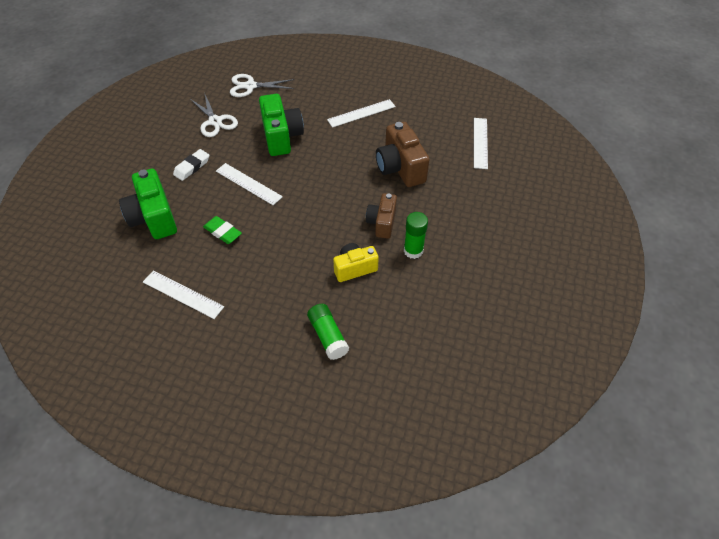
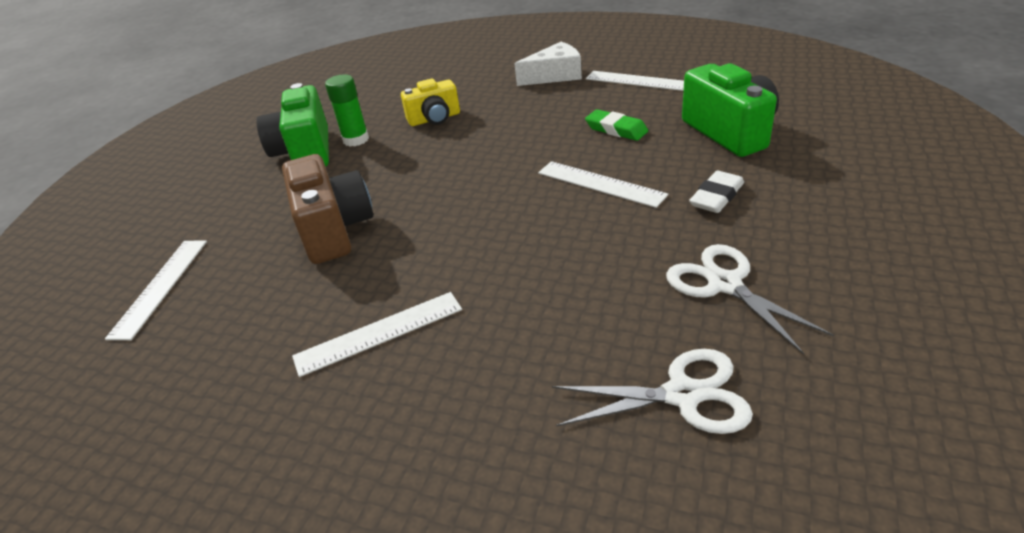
camera: 175 degrees left, 15 degrees down
green camera [259,94,304,156] -> green camera moved to [256,83,329,167]
green glue stick [307,304,349,360] -> none
brown camera [366,193,397,239] -> none
none -> white cheese [514,42,582,86]

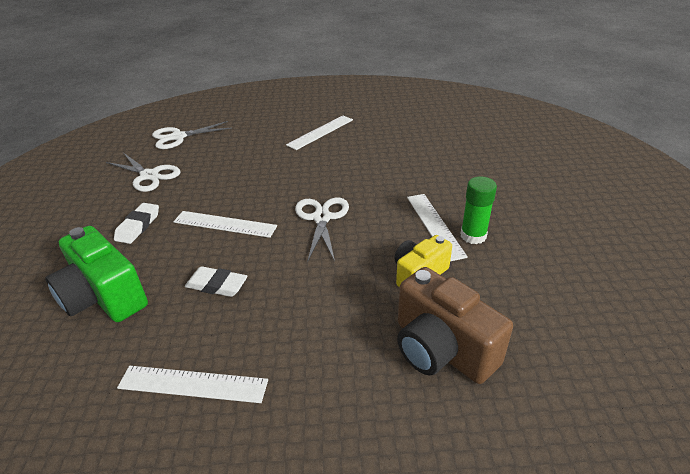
camera: 155 degrees right, 0 degrees up
white ruler [105,240,207,340] -> white ruler moved to [407,194,468,261]
green camera [256,83,329,167] -> none
brown camera [282,154,373,264] -> brown camera moved to [397,267,513,384]
white cheese [514,42,582,86] -> none
green eraser [585,109,648,141] -> white eraser [185,266,248,297]
none -> white scissors [295,197,349,262]

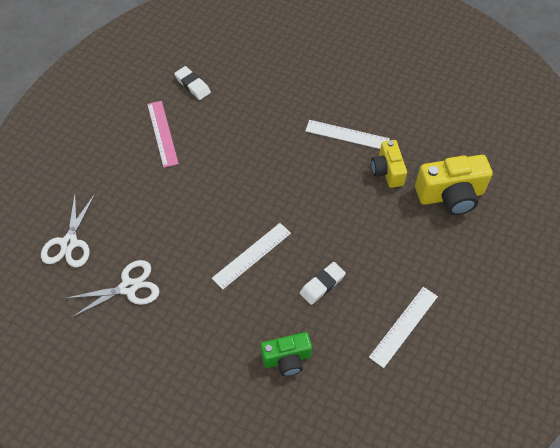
camera: 60 degrees left, 20 degrees up
green camera [45,226,148,322] -> green camera [261,332,312,376], size x0.64
white eraser [114,203,159,244] -> white eraser moved to [174,66,211,100]
white ruler [286,115,353,150] -> pink ruler [147,101,179,168]
white scissors [295,197,349,262] -> none
brown camera [397,267,513,384] -> yellow camera [415,155,493,215]
green glue stick [460,176,497,244] -> none

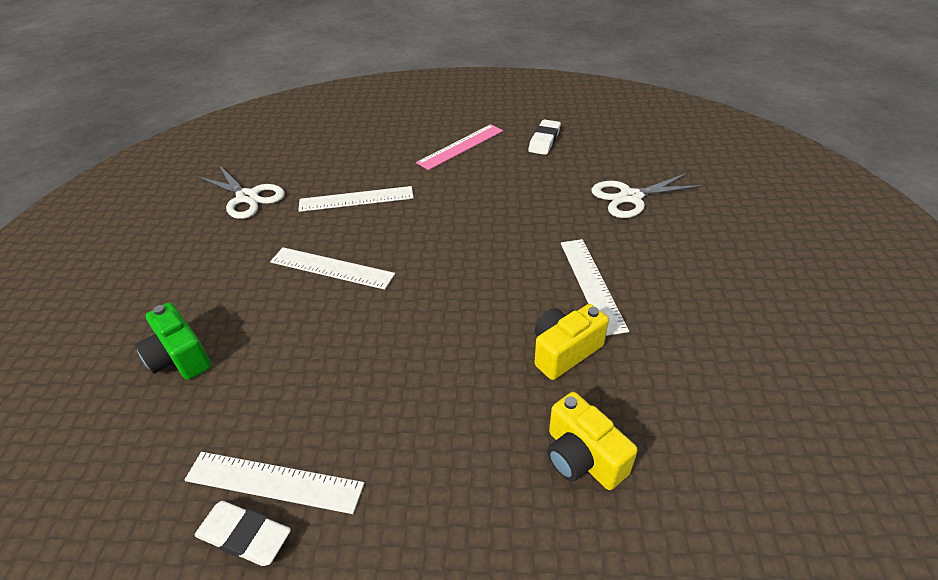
camera: 65 degrees right, 15 degrees down
white scissors [41,194,95,267] -> white scissors moved to [592,173,704,218]
white eraser [300,262,346,305] -> white eraser moved to [195,501,291,566]
yellow camera [415,155,493,215] -> yellow camera [547,392,638,490], size x0.64
none -> white ruler [298,186,414,212]

